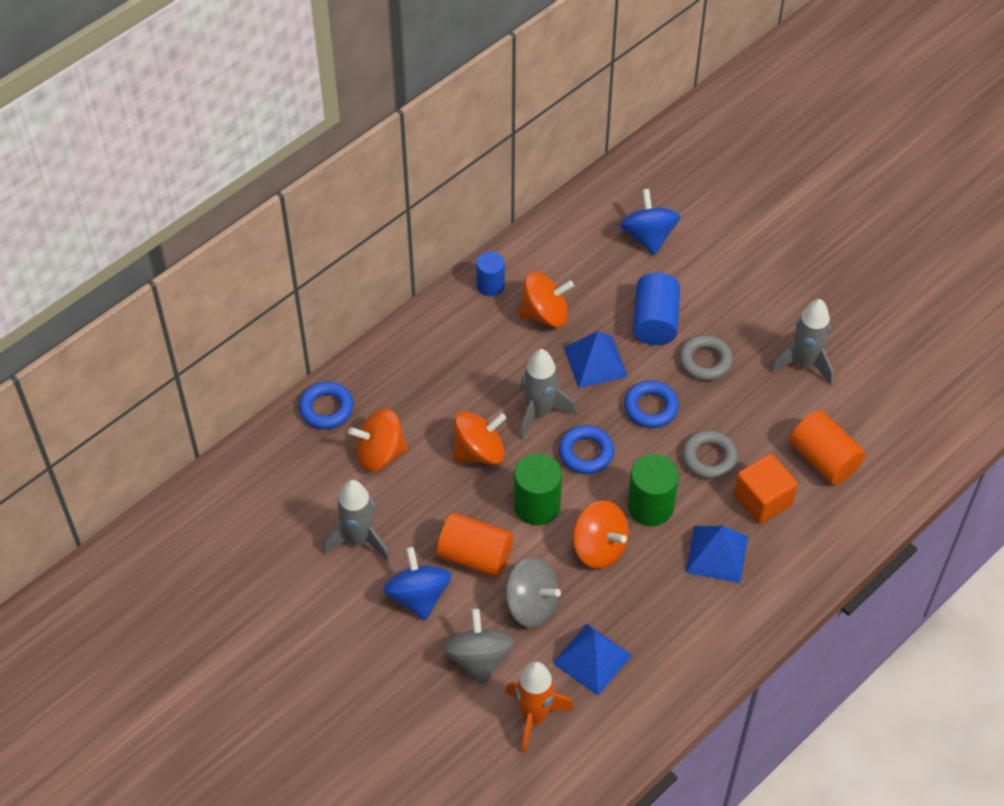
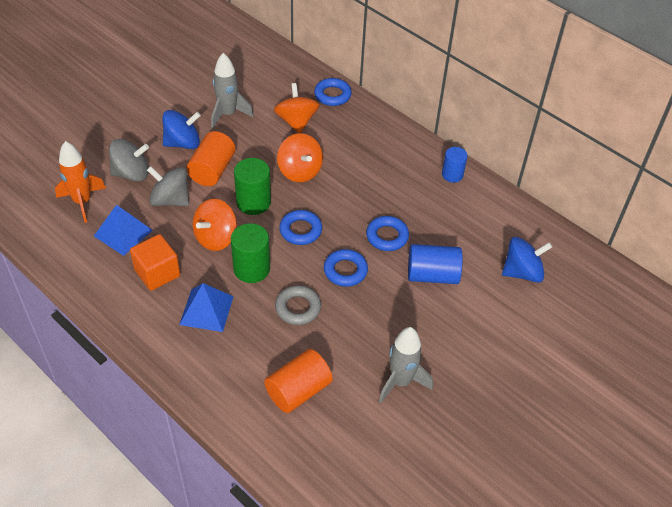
camera: 85 degrees right, 5 degrees down
grey spinning top [505,557,561,628] -> grey spinning top turned 90 degrees clockwise [147,166,189,206]
orange spinning top [519,272,574,328] -> none
grey rocket [520,349,576,439] -> none
blue pyramid [564,331,628,388] -> blue ring [366,216,409,251]
grey ring [679,335,733,381] -> none
orange cube [734,454,798,524] -> orange cube moved to [130,234,180,291]

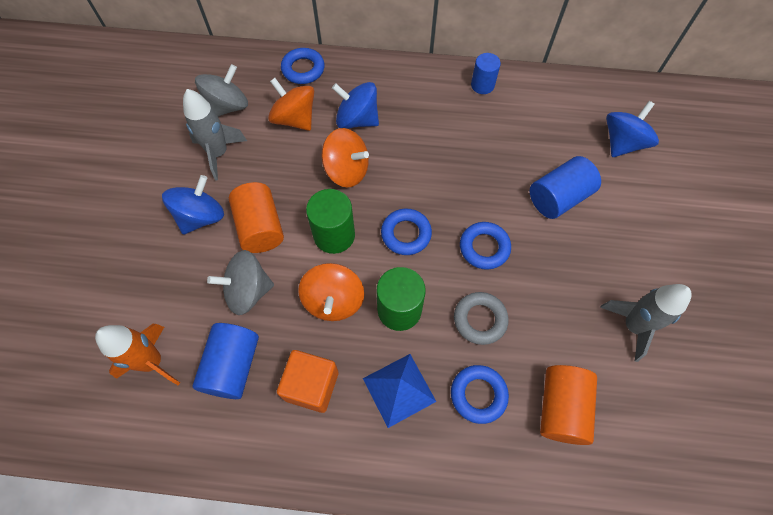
camera: 35 degrees left, 15 degrees up
blue pyramid [94,205,153,256] -> blue cylinder [192,323,259,399]
grey spinning top [109,139,149,182] -> grey spinning top moved to [195,64,248,117]
blue ring [366,216,409,251] -> blue ring moved to [451,365,509,424]
none -> blue spinning top [332,82,379,129]

